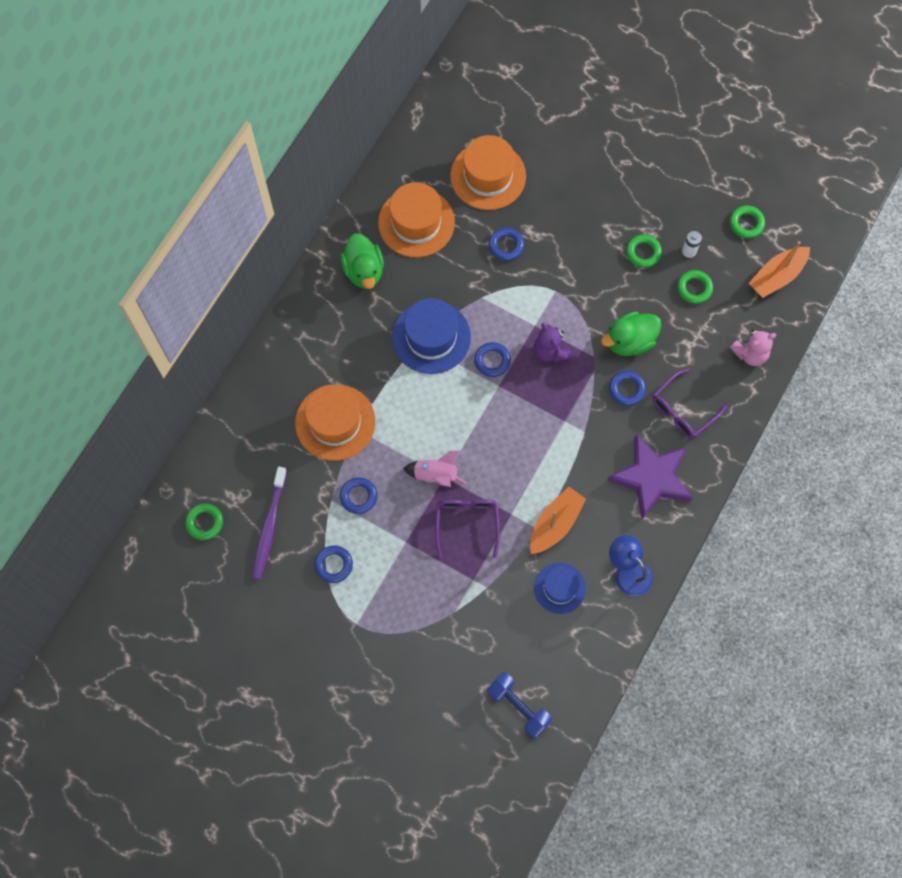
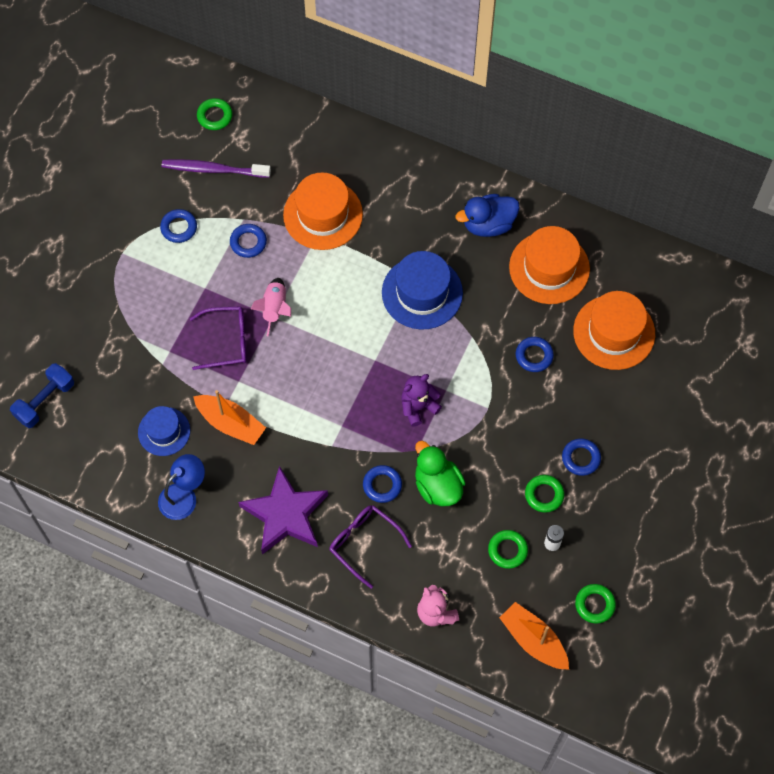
camera: 85 degrees right, 5 degrees down
green duck [340,233,384,289] -> blue duck [456,194,519,237]
blue ring [474,342,511,377] -> blue ring moved to [562,438,601,476]

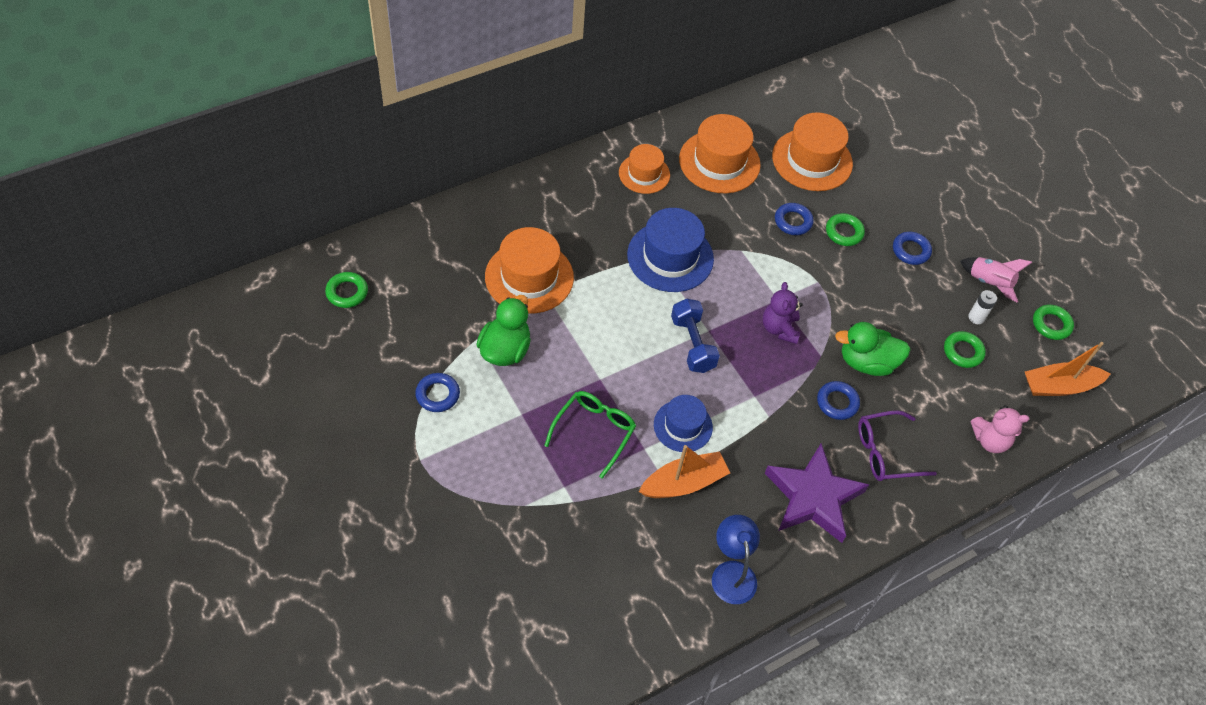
camera: 60 degrees left, 10 degrees down
blue dumbbell [10,363,74,428] -> blue dumbbell moved to [671,298,720,373]
blue hat [138,406,190,456] -> blue hat moved to [654,395,713,452]
purple toothbrush [162,159,271,178] -> none
purple glasses [190,307,247,370] -> green glasses [544,391,636,479]
blue ring [230,224,267,258] -> green duck [476,295,531,366]
pink rocket [251,278,291,336] -> pink rocket moved to [960,257,1032,302]
blue duck [456,194,519,237] -> orange hat [619,144,670,194]
green ring [525,475,564,513] -> green ring moved to [826,213,865,246]

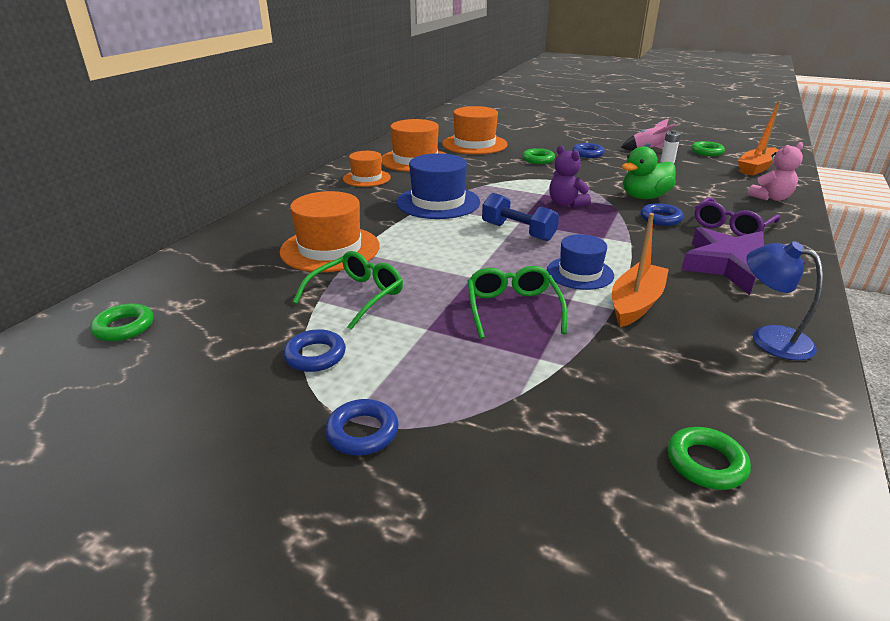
camera: 30 degrees left, 25 degrees down
green duck [476,295,531,366] -> green glasses [293,251,403,330]
blue ring [775,203,814,235] -> blue ring moved to [325,399,399,456]
green ring [944,331,986,368] -> green ring moved to [668,427,751,490]

